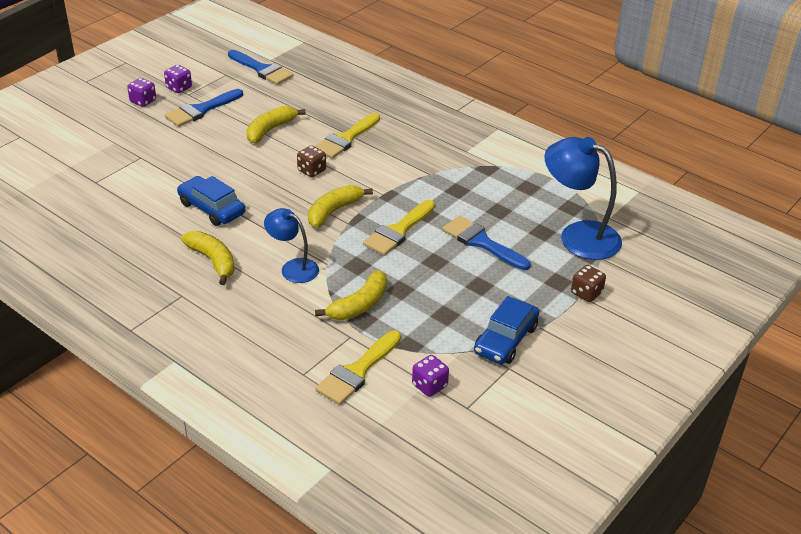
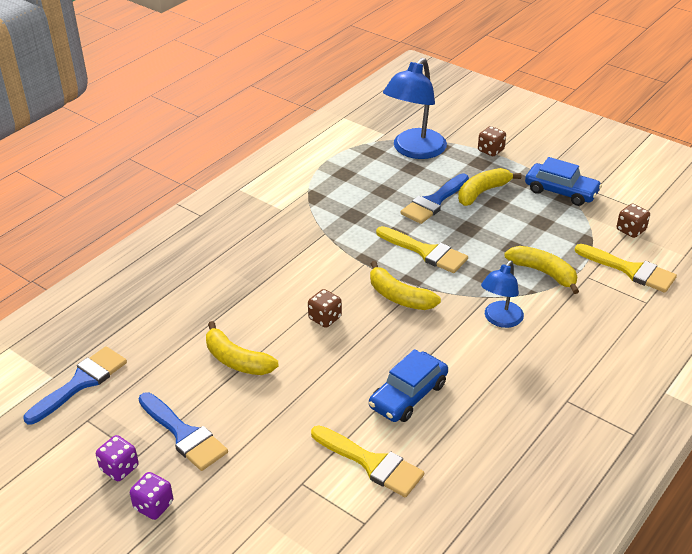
camera: 90 degrees left, 0 degrees up
yellow banana [181,231,235,285] -> yellow banana moved to [458,168,521,206]
yellow brush [315,113,380,159] -> yellow brush moved to [311,426,424,497]
purple dice [412,355,449,397] -> brown dice [617,204,650,238]

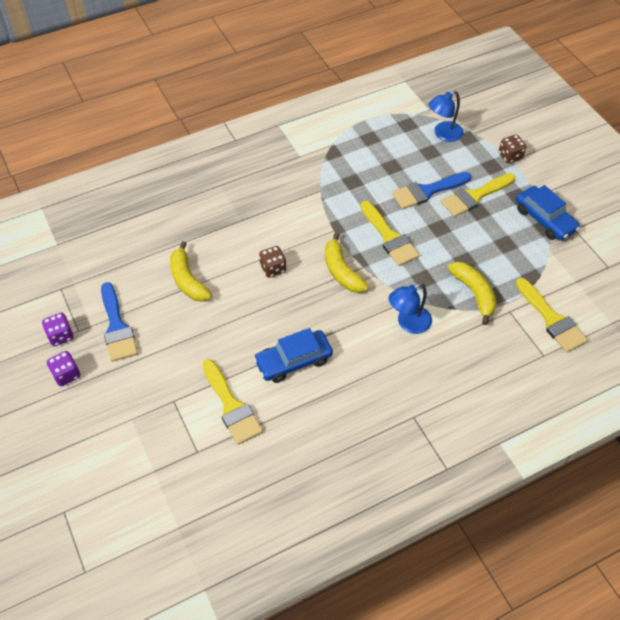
camera: 25 degrees right, 15 degrees up
blue brush [24,346,127,424] -> none
blue lamp [383,58,447,159] -> blue lamp [428,91,463,142], size x0.59
yellow banana [458,168,521,206] -> yellow brush [441,173,515,217]
brown dice [617,204,650,238] -> none

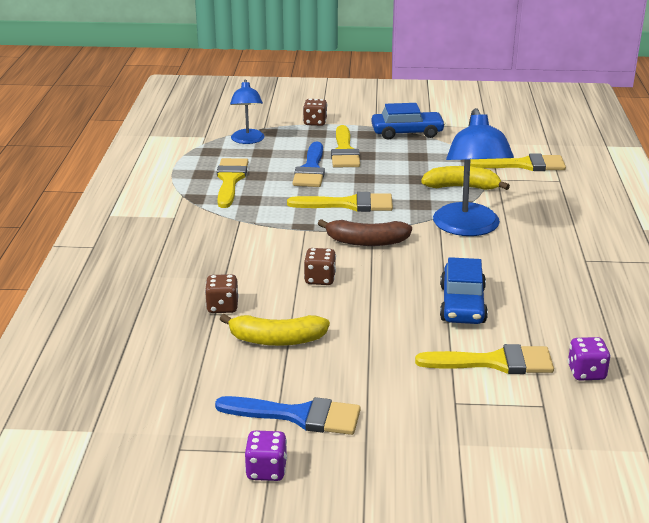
camera: 60 degrees left, 25 degrees down
purple dice [47,351,80,386] -> purple dice moved to [568,337,611,380]
yellow banana [325,233,369,293] -> brown banana [318,219,412,246]
blue lamp [388,283,432,334] -> blue lamp [433,108,514,236], size x1.68
none -> brown dice [205,274,239,313]
none -> yellow brush [217,158,248,208]

